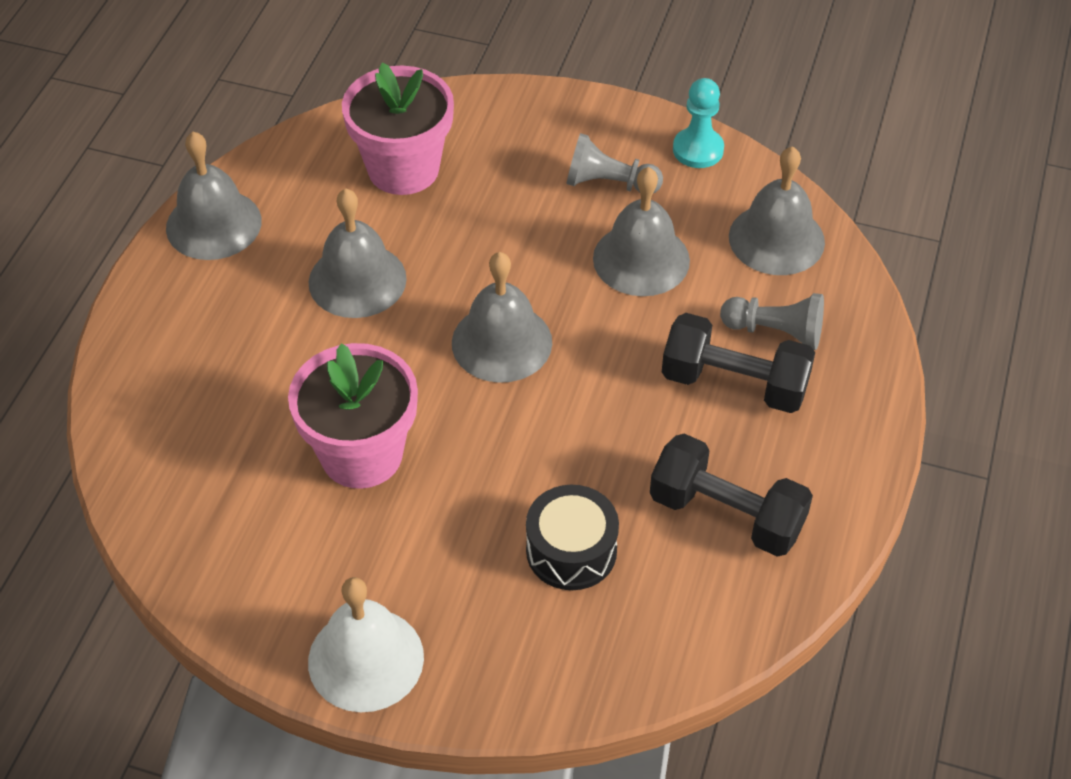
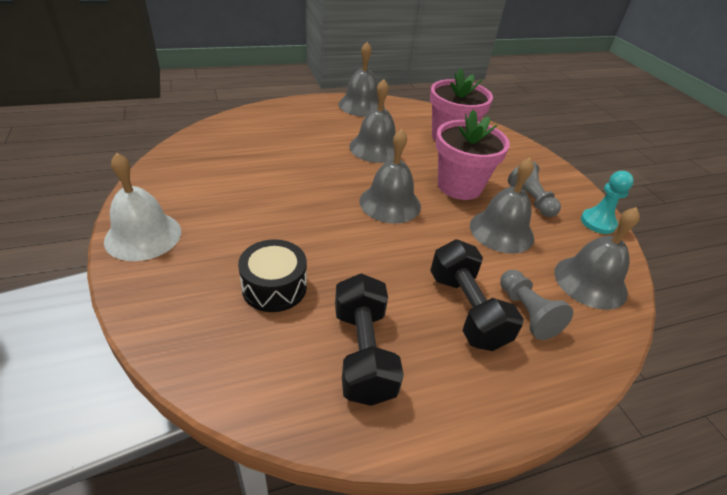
camera: 50 degrees right, 10 degrees down
pink flower pot [288,343,418,489] -> pink flower pot moved to [436,109,510,200]

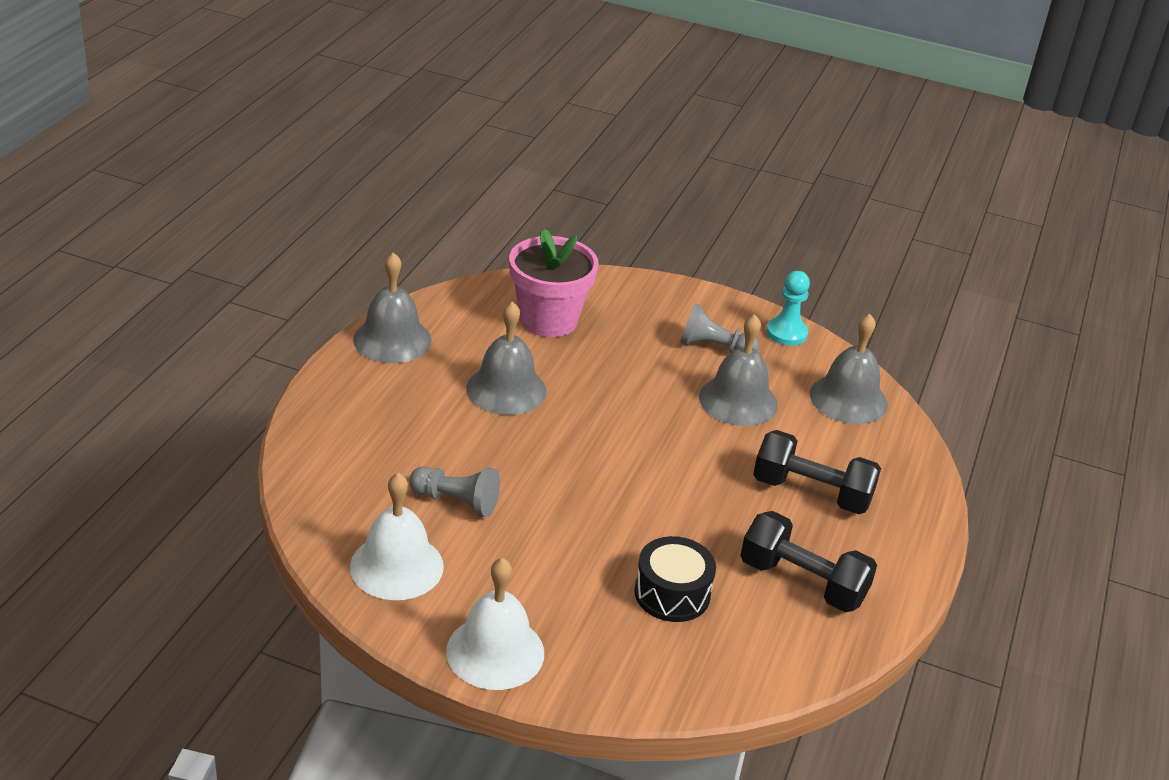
camera: 50 degrees left, 5 degrees down
grey bell [360,129,421,224] -> none
pink flower pot [436,109,510,200] -> none
grey pawn [500,270,573,340] -> grey pawn moved to [409,466,500,517]
none -> white bell [350,473,444,600]

